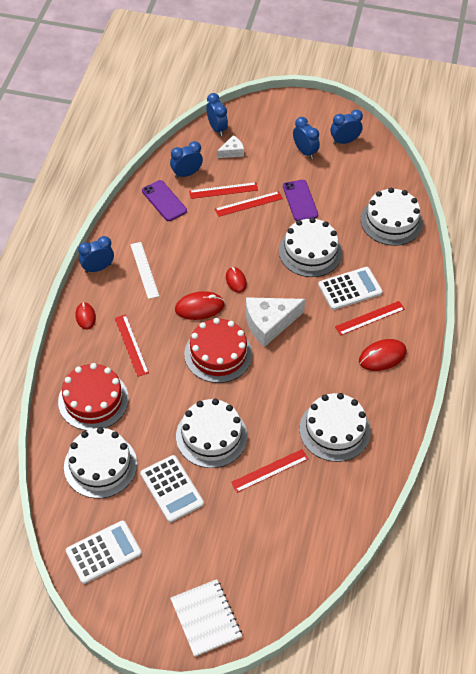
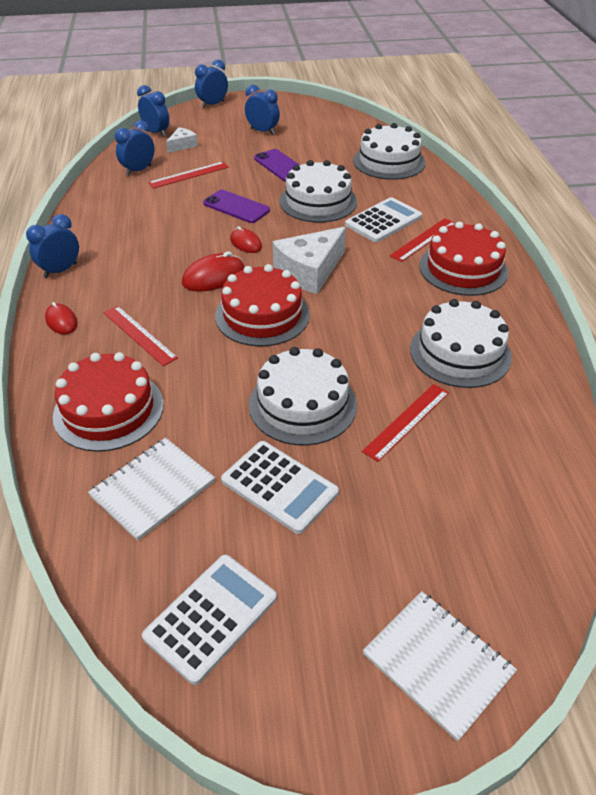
camera: 20 degrees left, 10 degrees down
white cake [64,427,137,498] -> white notebook [88,438,215,541]
white ruler [130,242,159,299] -> none
purple phone [142,180,187,221] -> purple phone moved to [203,190,270,223]
red ruler [215,191,283,217] -> none
blue clock [331,110,363,145] -> blue clock moved to [195,60,228,108]
red mouse [359,339,407,371] -> red cake [419,222,508,296]

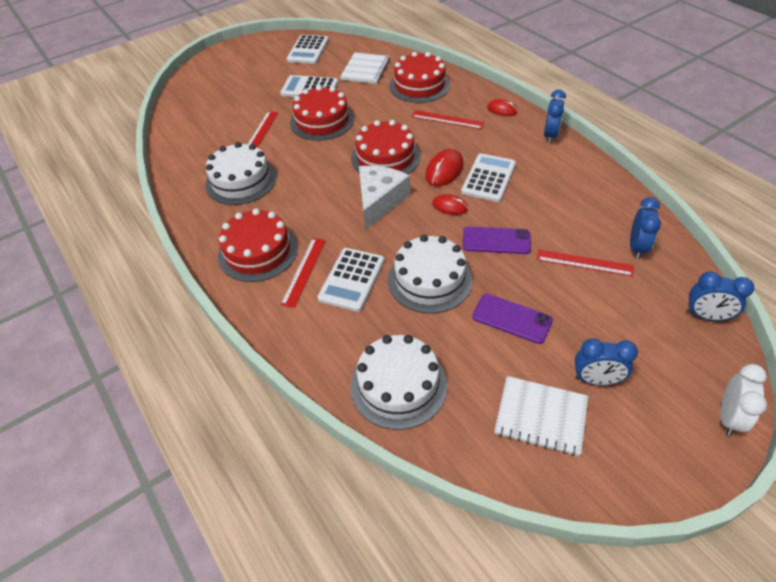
camera: 155 degrees right, 5 degrees up
red ruler [148,162,229,188] -> red ruler turned 75 degrees clockwise [537,249,634,276]
white cheese [166,127,198,153] -> none
blue clock [195,60,228,108] -> white clock [721,364,767,436]
white cake [249,347,357,446] -> red cake [290,85,354,141]
white notebook [362,591,517,742] -> white notebook moved to [494,376,588,456]
none -> white calculator [461,153,516,202]

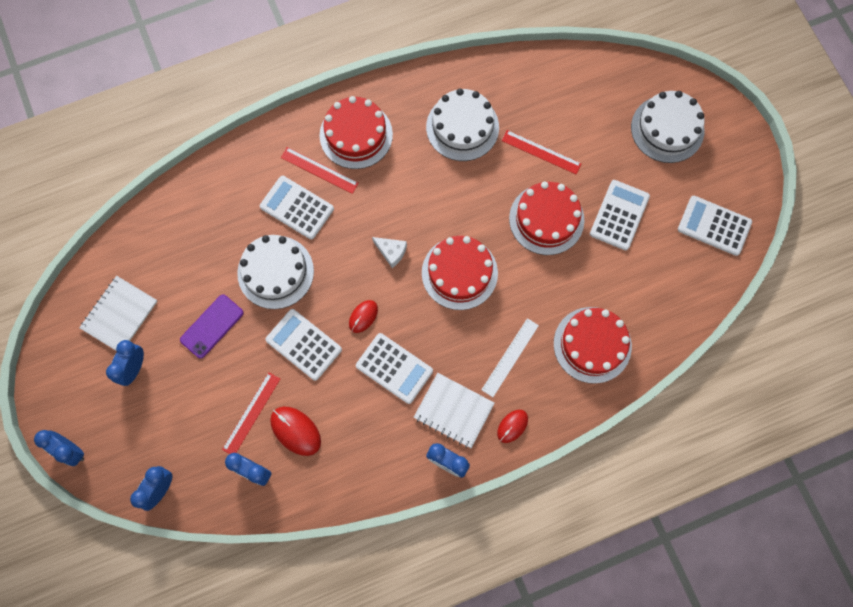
camera: 100 degrees right, 25 degrees up
white notebook [340,52,390,84] -> white notebook moved to [414,373,495,448]
white cake [350,335,447,430] -> white cake moved to [631,91,705,163]
white cheese [359,166,410,230] -> white cheese [372,237,407,268], size x0.52
red ruler [412,110,485,129] -> white ruler [481,318,539,397]
red mouse [425,149,463,186] -> red mouse moved to [270,406,321,456]
purple phone [463,227,531,254] -> white calculator [265,309,342,381]
white clock [721,364,767,436] -> blue clock [34,430,84,466]

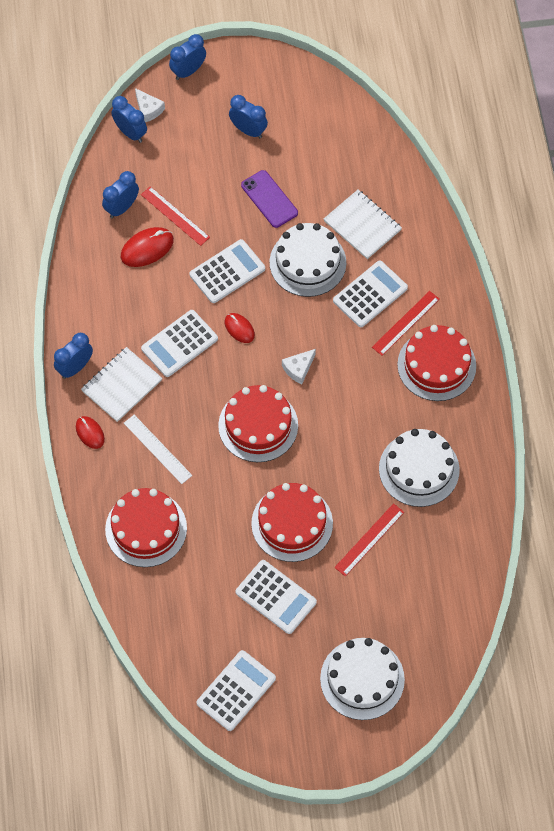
camera: 105 degrees right, 10 degrees down
white notebook [79,276,158,350] -> white notebook moved to [324,190,402,259]
none -> white cheese [135,88,165,122]

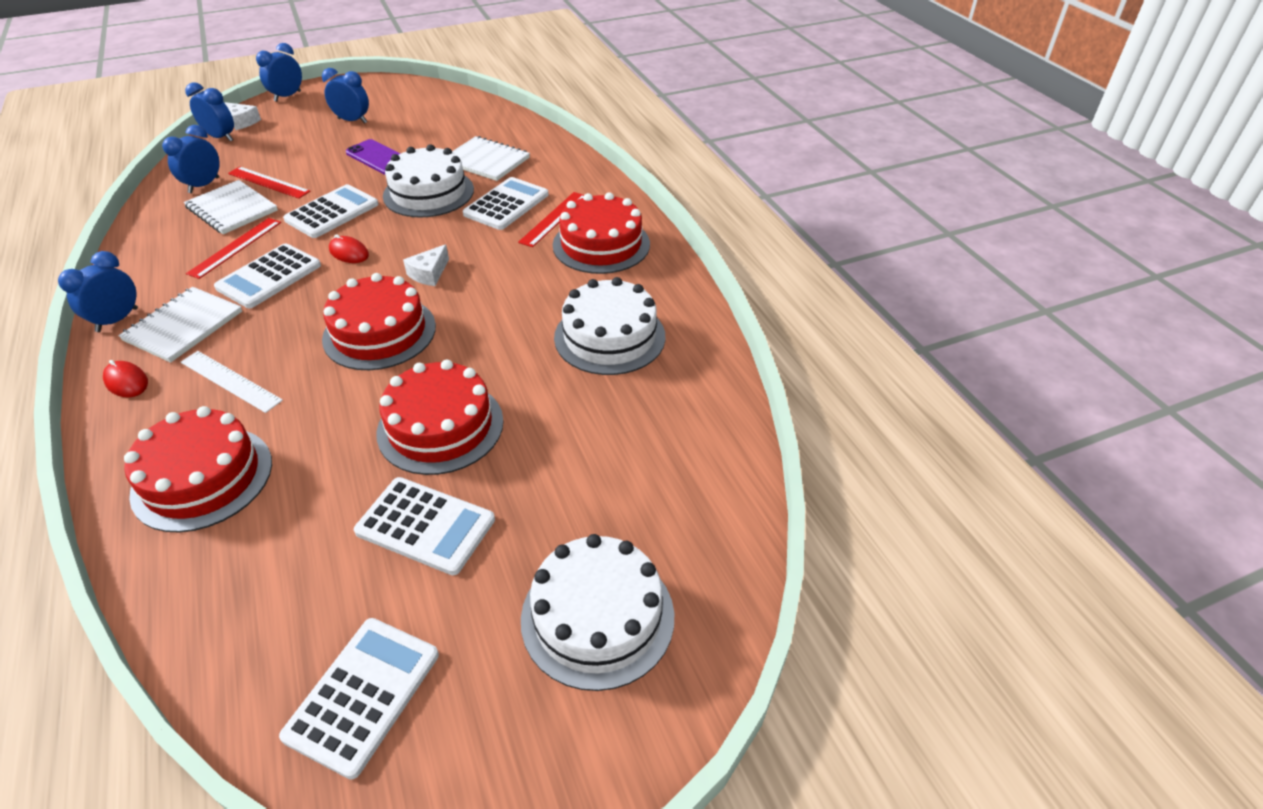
camera: 15 degrees left, 20 degrees down
red mouse [121,227,174,267] -> white notebook [184,180,278,234]
red ruler [334,503,404,576] -> red ruler moved to [186,218,281,279]

